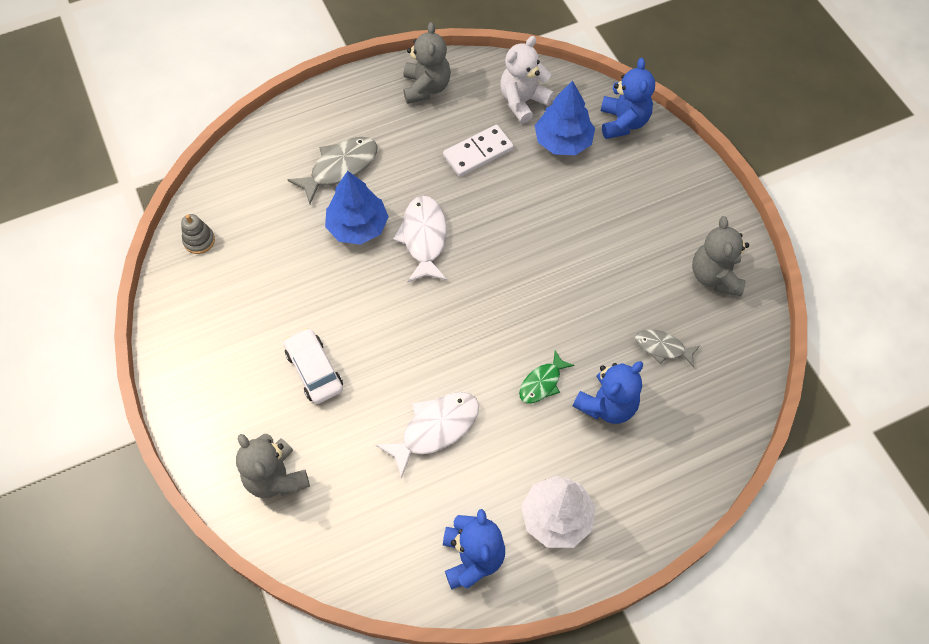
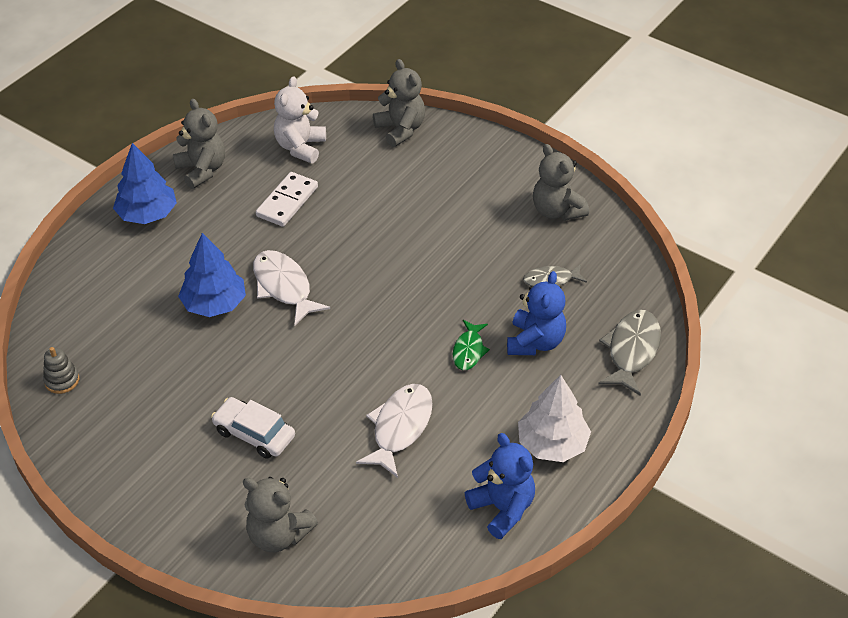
camera: 30 degrees left, 15 degrees down
grey fish [287,137,378,204] -> grey fish moved to [598,310,661,396]
blue tree [535,80,595,155] -> blue tree moved to [113,143,177,224]
blue teddy bear [601,58,655,139] -> grey teddy bear [373,59,425,147]

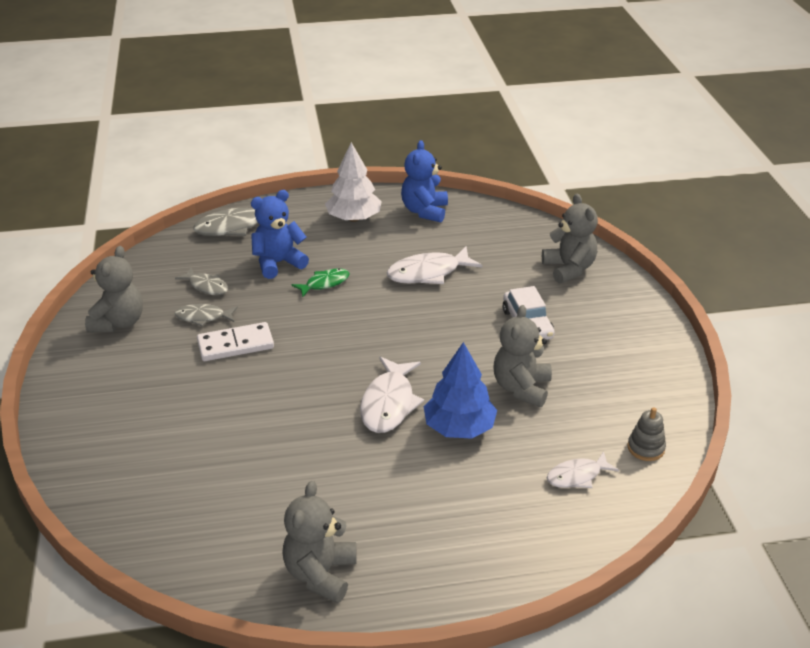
camera: 135 degrees left, 10 degrees down
blue tree [113,143,177,224] -> none
white domino [256,172,318,227] -> white domino moved to [197,322,274,361]
white teddy bear [274,76,326,164] -> none
grey teddy bear [373,59,425,147] -> grey teddy bear moved to [493,305,552,407]
none -> grey fish [175,304,238,326]
none -> white fish [547,451,619,488]

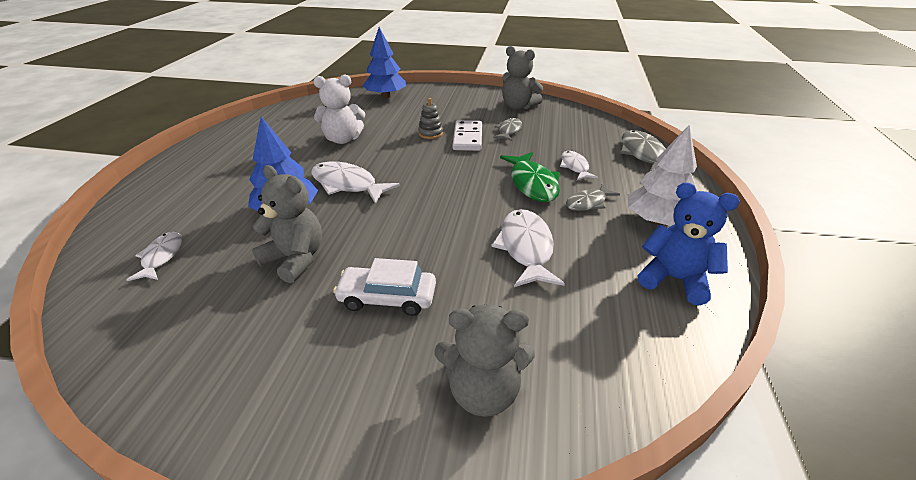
camera: 110 degrees right, 0 degrees up
grey fish [175,268,228,295] -> grey fish moved to [566,184,620,211]
blue teddy bear [251,190,309,279] -> white fish [560,151,598,180]
grey teddy bear [282,481,357,603] -> none
green fish [292,268,350,297] -> green fish [500,152,560,202], size x1.64
grey stacking toy [627,407,666,461] -> grey stacking toy moved to [418,98,443,139]
none -> white teddy bear [314,74,365,144]
none -> blue tree [362,27,406,98]

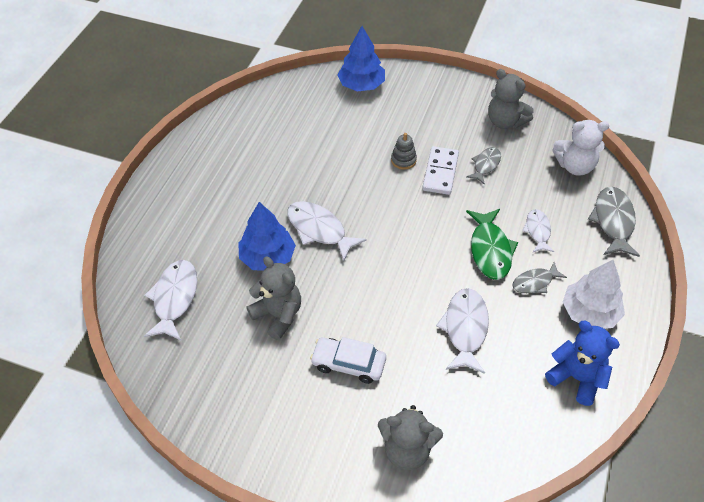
camera: 10 degrees right, 15 degrees up
white fish [126,232,182,281] -> white fish [144,260,197,340], size x1.64
white teddy bear [314,74,365,144] -> white teddy bear moved to [552,120,609,176]

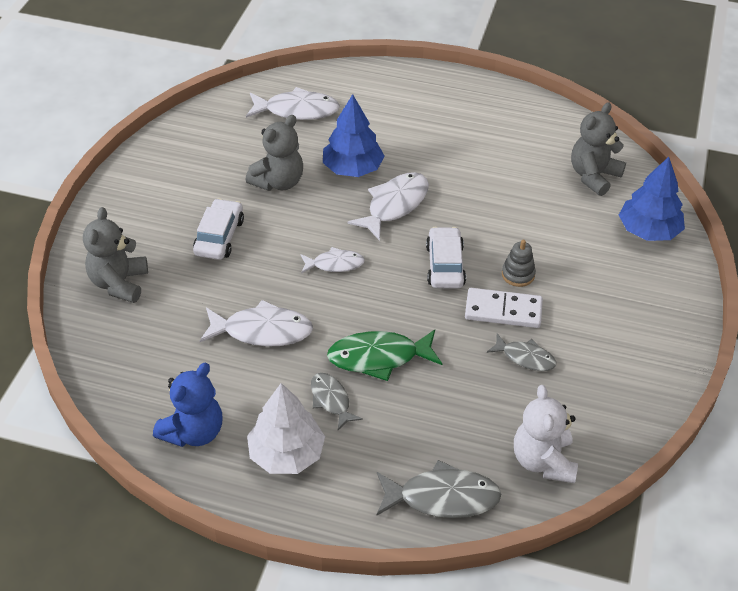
camera: 85 degrees right, 5 degrees down
grey teddy bear [488,69,534,129] -> grey teddy bear moved to [571,102,626,196]
white fish [522,209,554,252] -> white fish moved to [300,247,365,274]
none -> white car [426,227,466,289]

